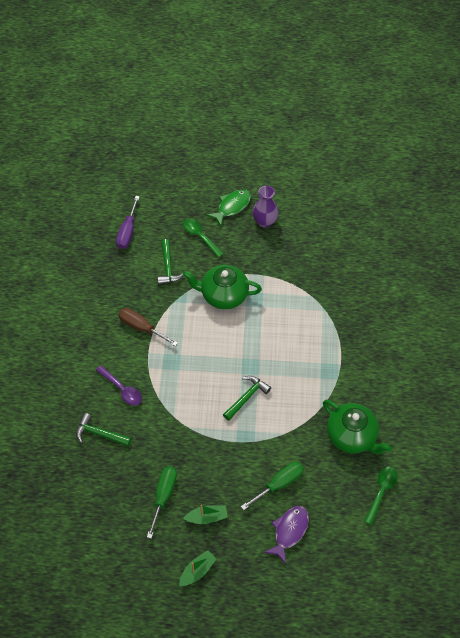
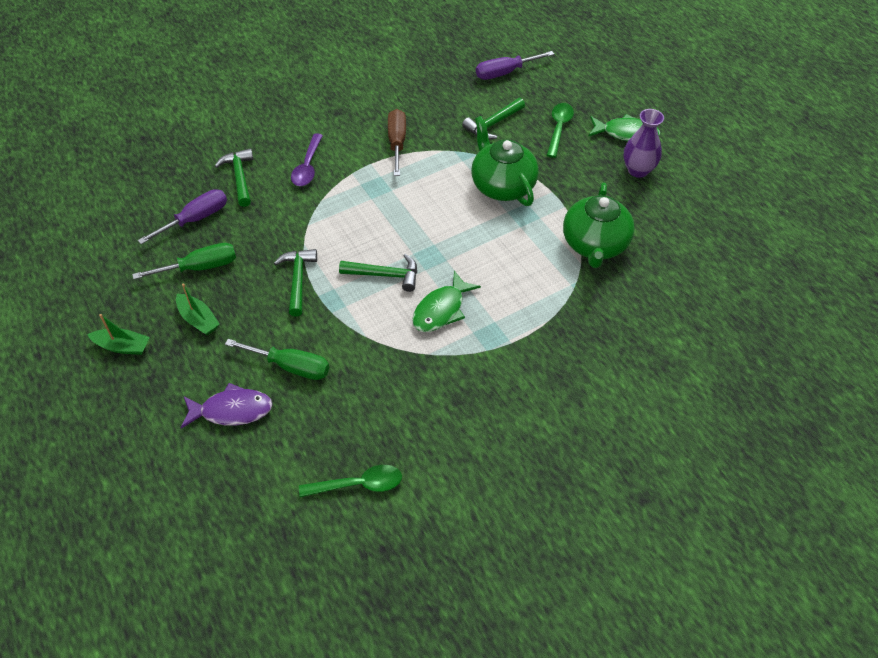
camera: 55 degrees right, 5 degrees down
green teapot [323,400,392,454] -> green teapot moved to [563,182,635,268]
none -> purple screwdriver [138,189,227,244]
none -> green hammer [274,249,317,316]
none -> green fish [412,271,481,332]

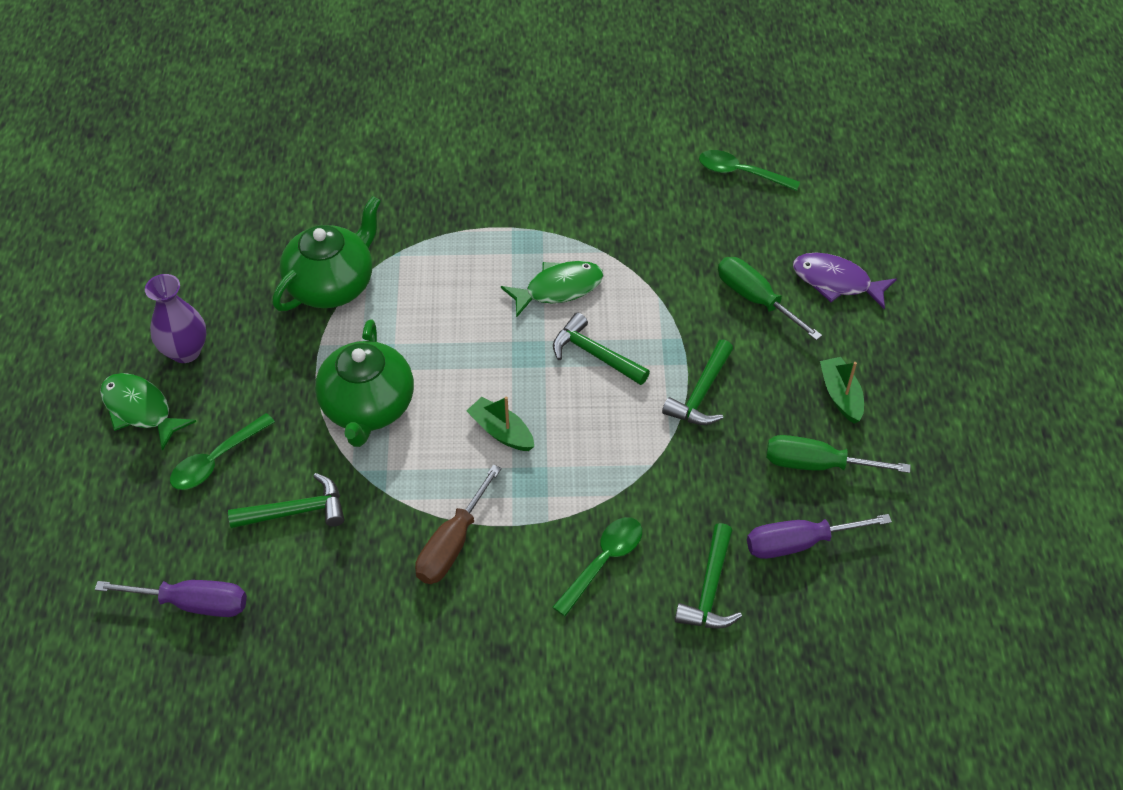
camera: 150 degrees left, 0 degrees up
green boat [87,314,150,355] -> green boat moved to [466,397,534,451]
purple spoon [291,133,323,186] -> green spoon [552,517,642,616]

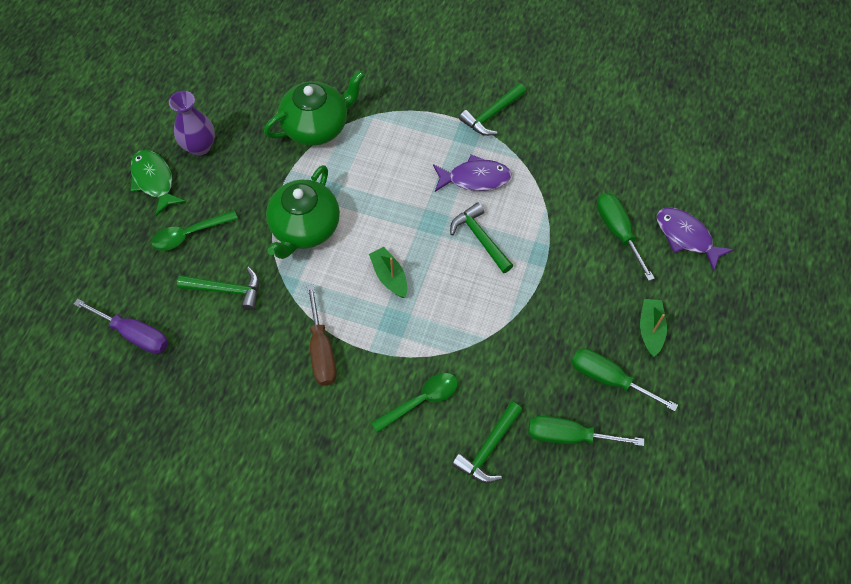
camera: 20 degrees right, 10 degrees up
brown screwdriver [415,464,502,584] -> brown screwdriver turned 60 degrees counterclockwise [307,285,337,386]
green fish [501,261,604,318] -> purple fish [433,154,512,192]
green hammer [662,339,733,425] -> green hammer moved to [459,83,526,136]
green spoon [699,150,800,191] -> none
purple screwdriver [747,514,892,559] -> green screwdriver [528,416,644,446]

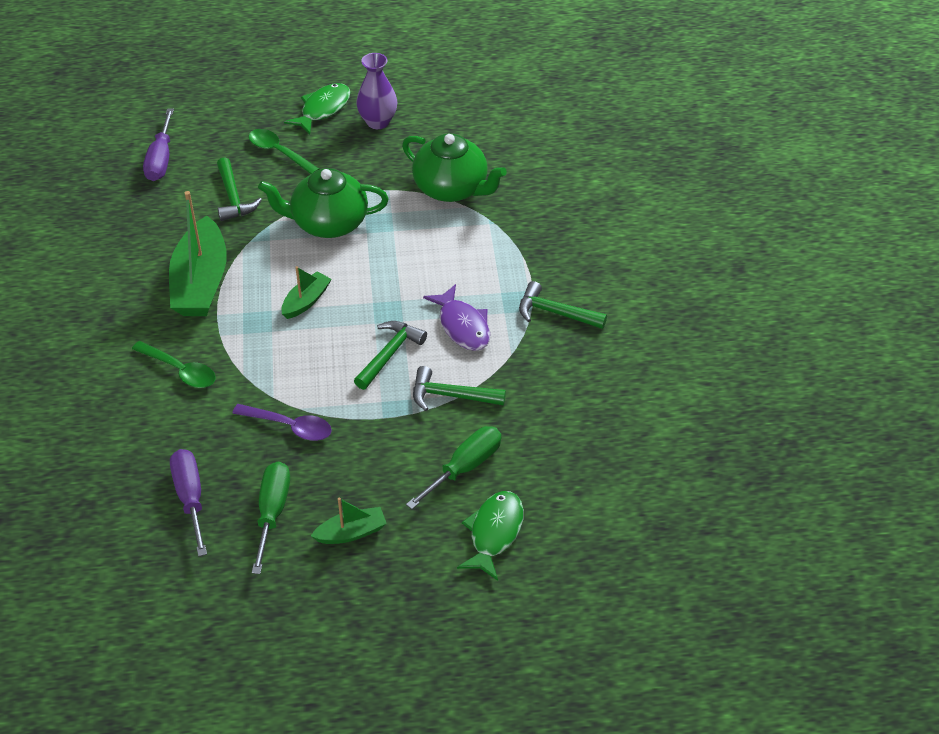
camera: 65 degrees right, 15 degrees down
brown screwdriver [307,285,337,386] -> green boat [169,191,227,316]
green hammer [452,402,522,483] -> green hammer moved to [413,366,506,411]
green screwdriver [528,416,644,446] -> purple screwdriver [170,449,207,557]
purple fish [657,208,734,272] -> green fish [457,491,524,581]
none -> purple spoon [232,404,332,441]

